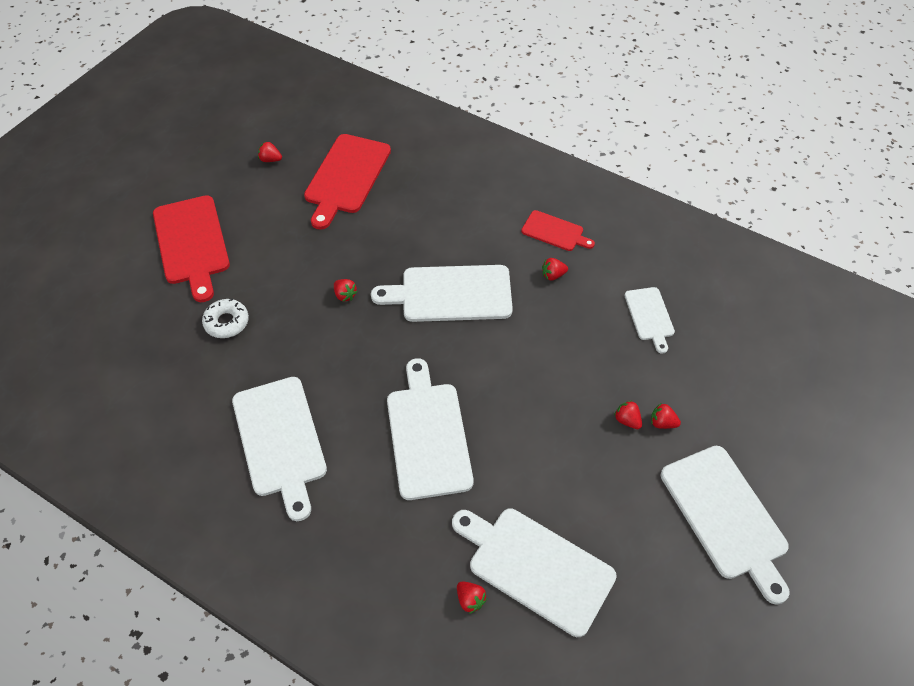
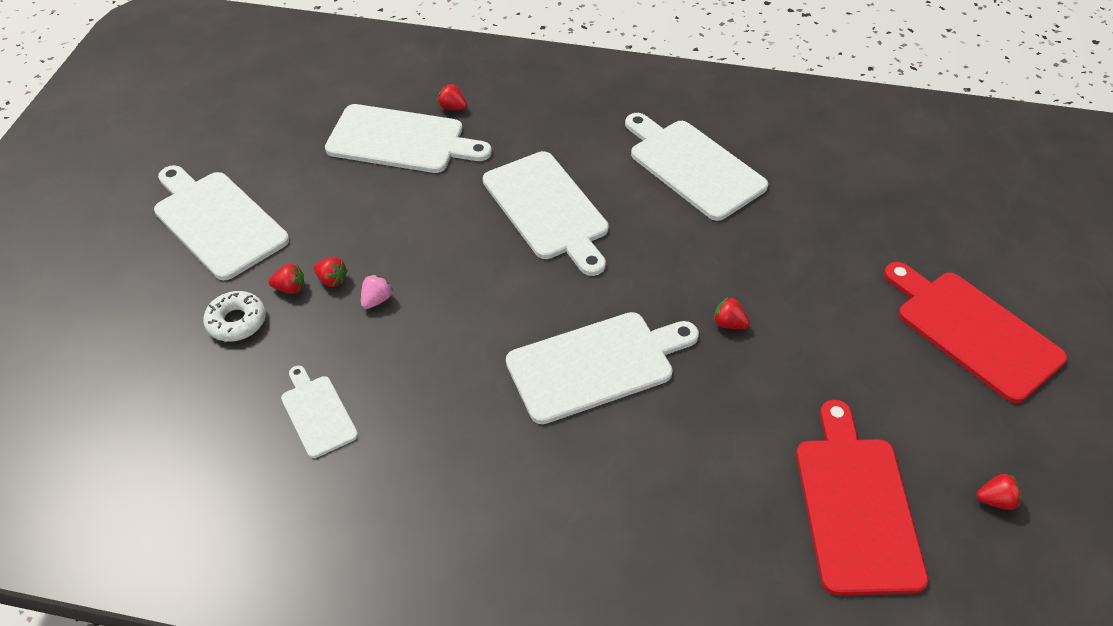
camera: 160 degrees right, 5 degrees down
white donut [202,299,249,338] -> white donut moved to [203,291,266,341]
red cutting board [521,210,595,251] -> none
red strawberry [542,258,568,281] -> none
none -> pink strawberry [361,274,393,309]

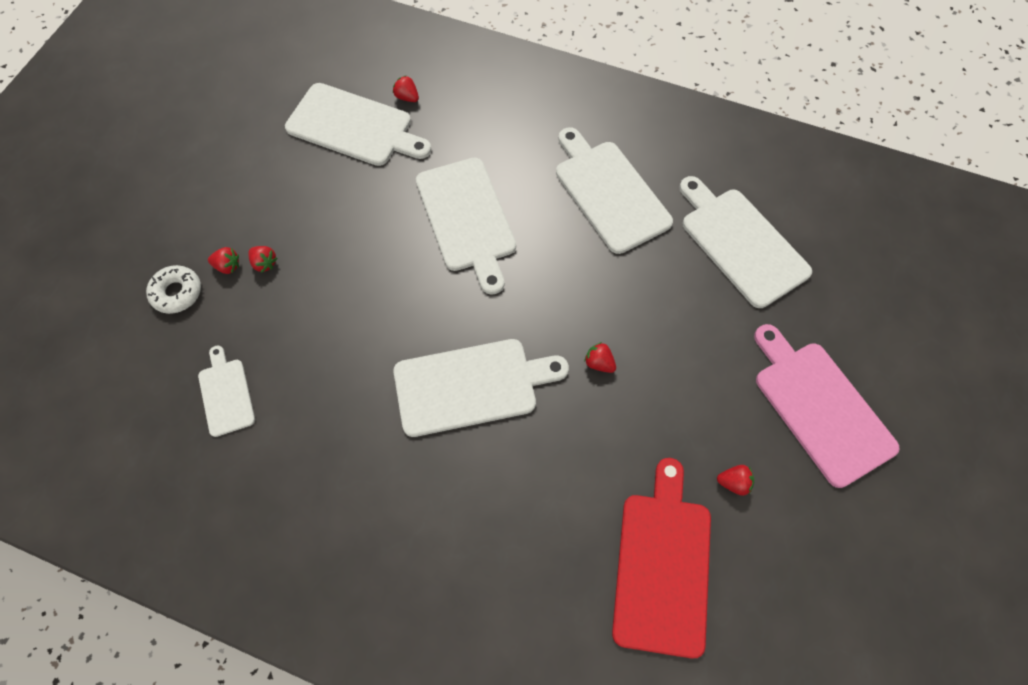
camera: 10 degrees right, 15 degrees up
white cutting board [154,165,289,280] -> white cutting board moved to [679,176,812,308]
pink strawberry [361,274,393,309] -> none
red cutting board [884,262,1067,403] -> pink cutting board [754,324,900,488]
red strawberry [977,474,1022,510] -> red strawberry moved to [717,465,754,496]

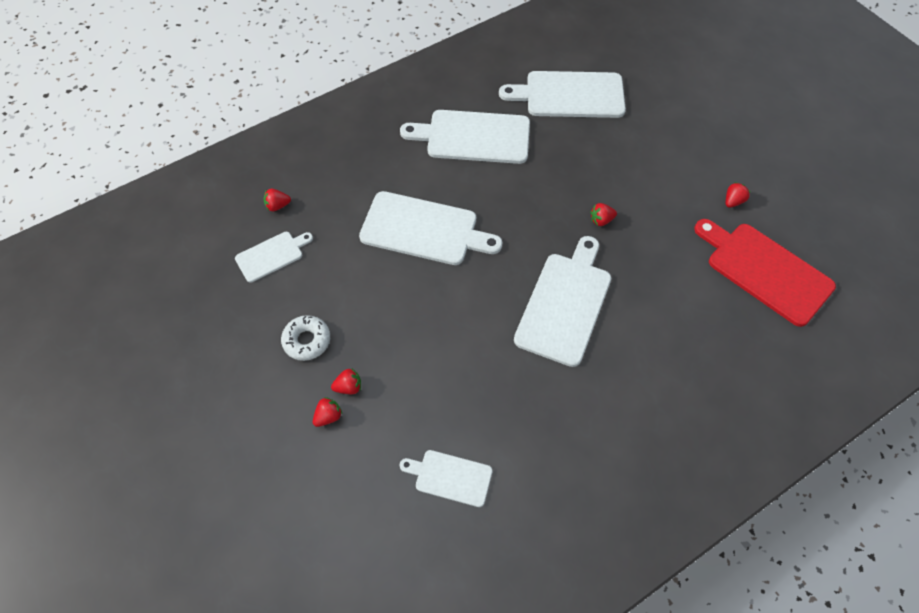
camera: 55 degrees left, 5 degrees down
white donut [146,265,201,314] -> white donut moved to [281,315,330,361]
white cutting board [285,83,431,166] -> white cutting board [235,232,313,282], size x0.55
pink cutting board [754,324,900,488] -> none

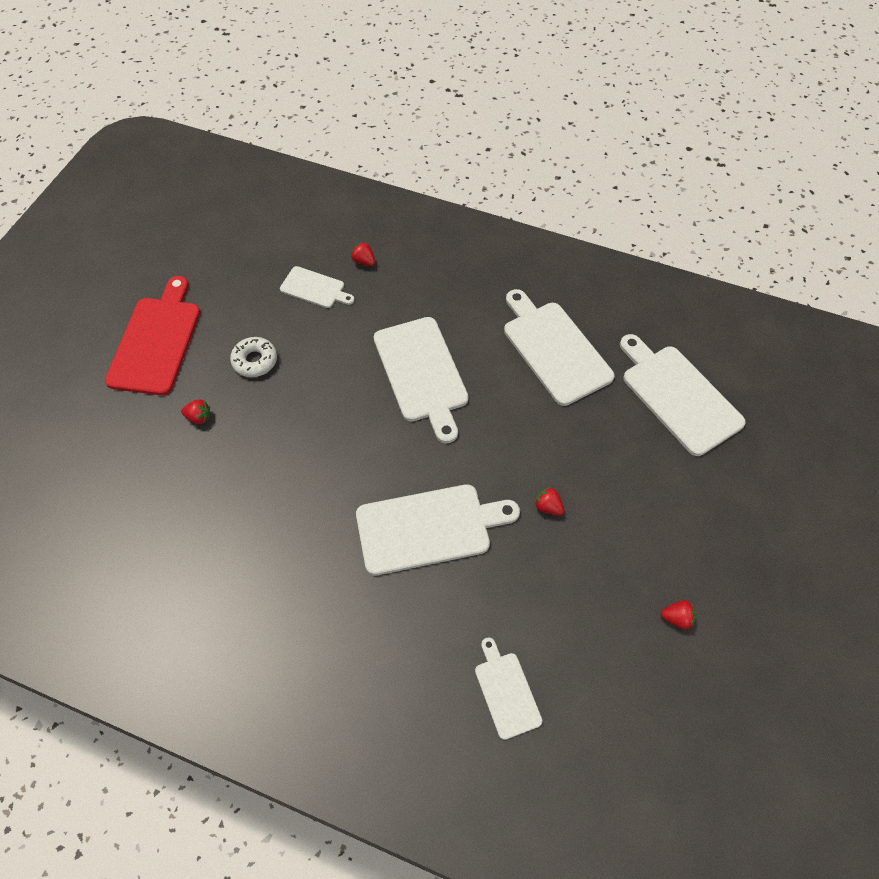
camera: 55 degrees right, 0 degrees up
red strawberry [331,369,361,394] -> none
white cutting board [400,450,493,507] -> white cutting board moved to [475,637,542,740]
red cutting board [694,219,836,327] -> red cutting board moved to [105,276,200,395]

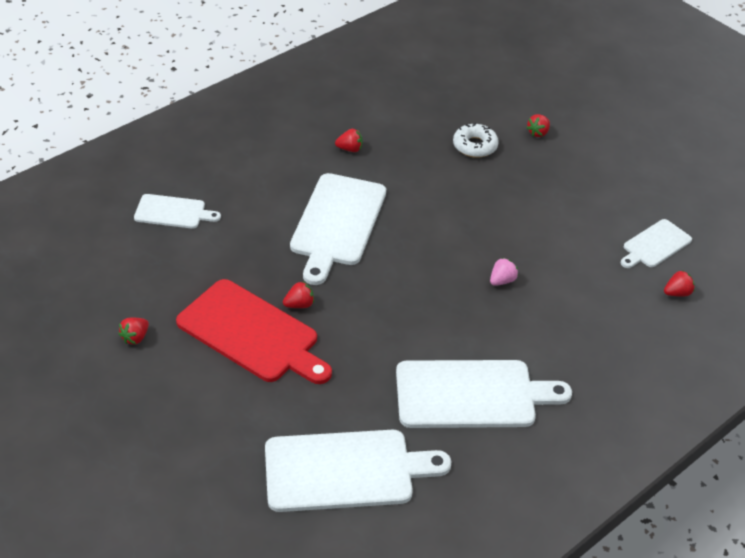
camera: 115 degrees right, 15 degrees down
red cutting board [105,276,200,395] -> red cutting board moved to [176,279,332,384]
white donut [230,337,277,377] -> white donut moved to [453,122,499,158]
white cutting board [374,317,469,443] -> pink strawberry [490,258,518,286]
none -> red strawberry [335,129,363,152]

